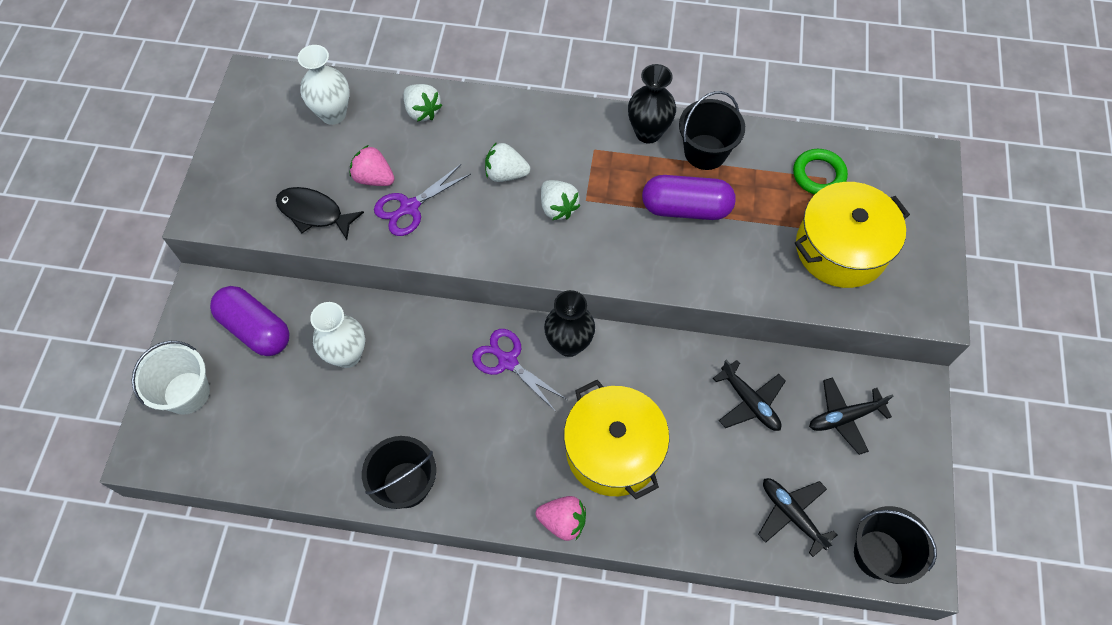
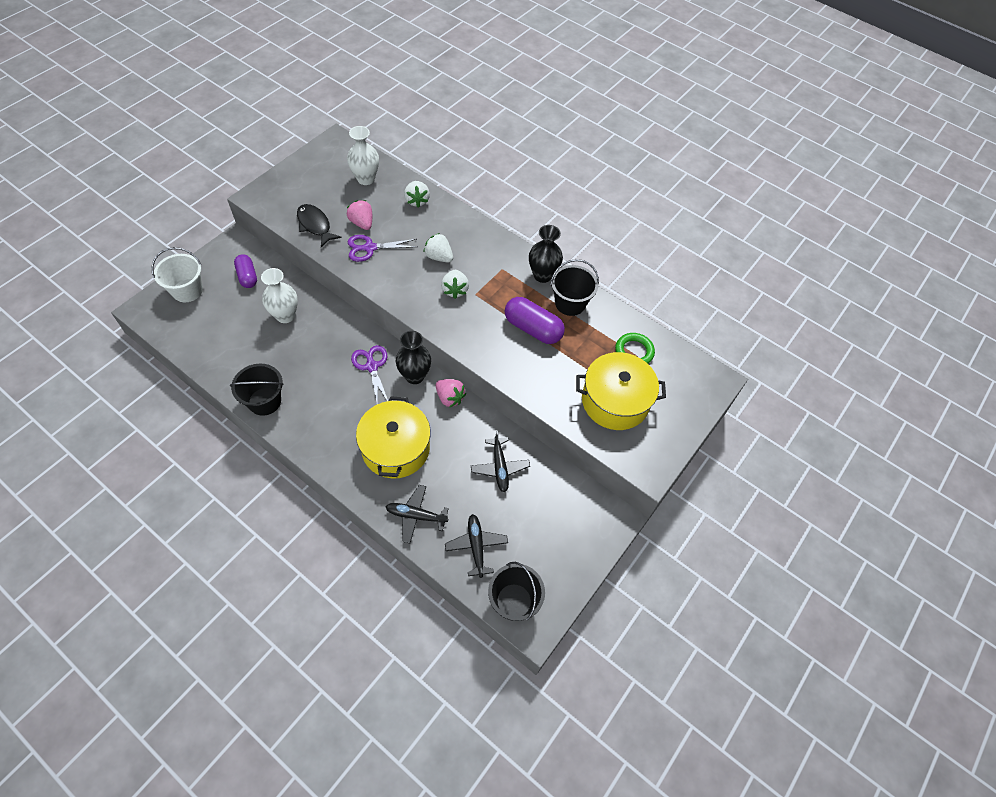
camera: 25 degrees right, 5 degrees down
purple capsule [210,286,289,356] -> purple capsule [234,254,257,288], size x0.65
pink strawberry [536,496,586,541] -> pink strawberry moved to [436,379,466,408]
black plane [809,377,893,455] -> black plane moved to [386,485,449,543]

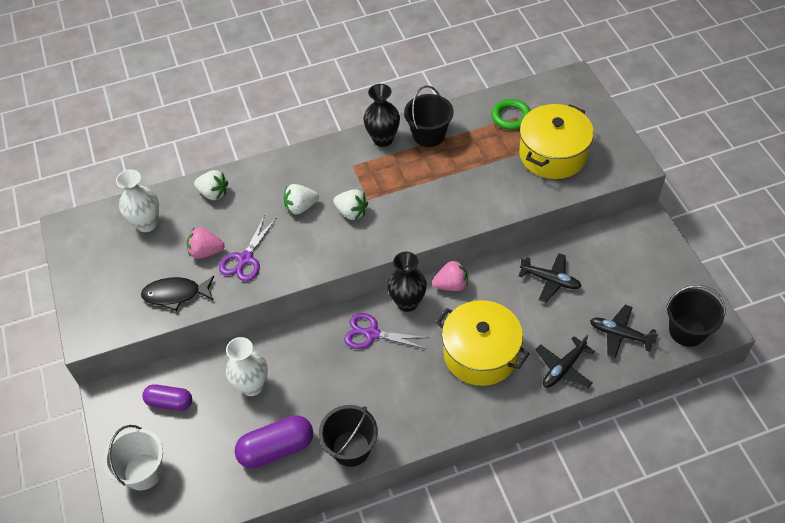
camera: 50 degrees left, 5 degrees down
purple capsule [505,297,565,344] -> purple capsule moved to [235,415,313,469]

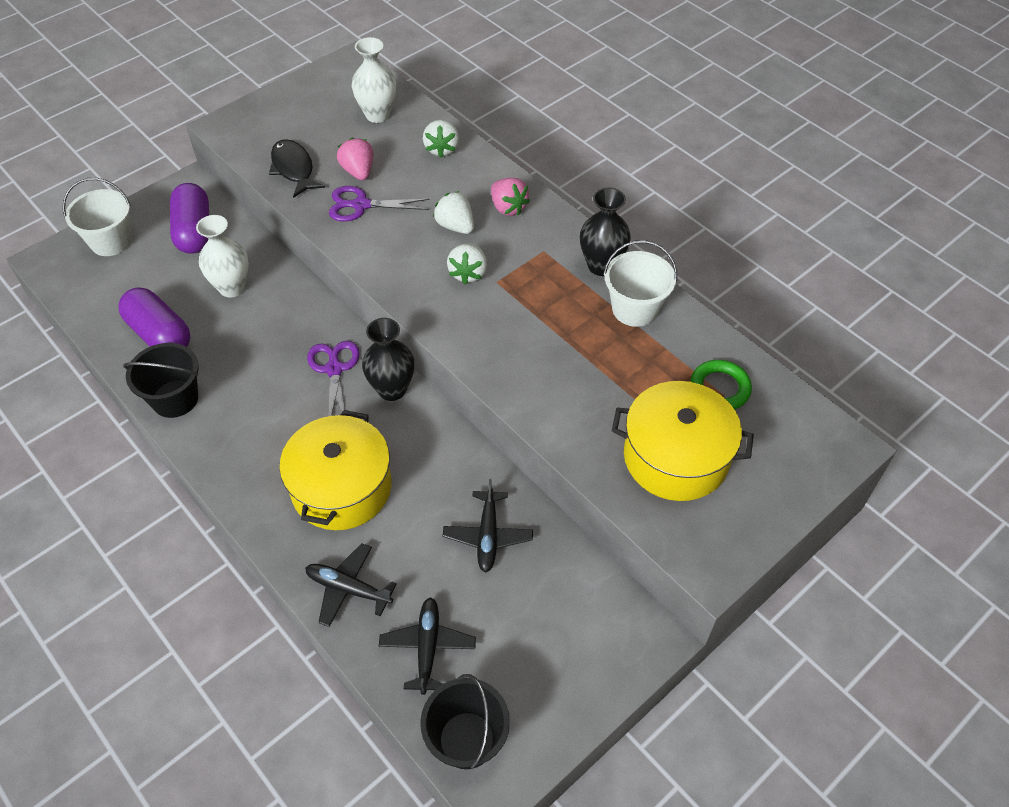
camera: 65 degrees right, 0 degrees up
purple capsule [142,384,192,411] -> purple capsule [170,183,209,254], size x1.53
black bucket [404,86,454,147] -> white bucket [603,240,677,327]
pink strawberry [432,260,468,291] -> pink strawberry moved to [491,178,530,216]

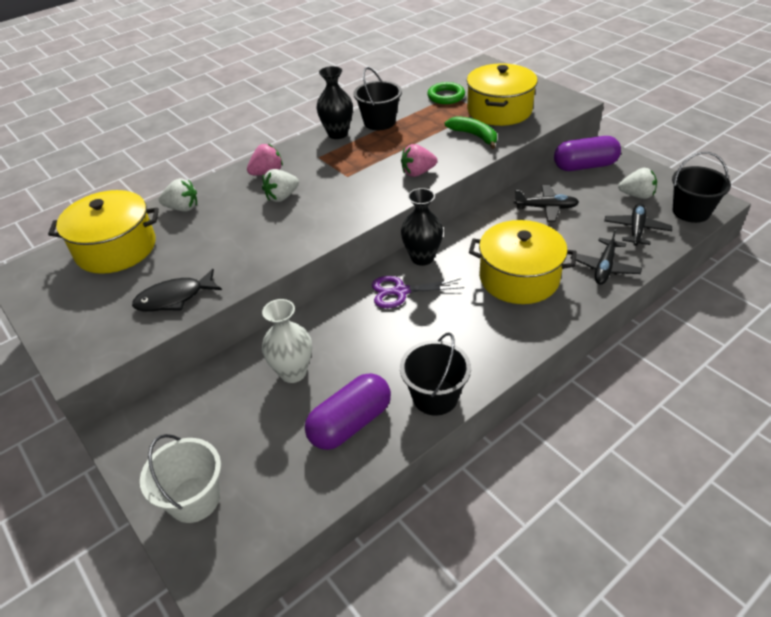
camera: 85 degrees left, 10 degrees down
purple capsule [170,183,209,254] -> purple capsule moved to [554,136,621,171]
purple scissors [329,186,430,222] -> none
pink strawberry [337,137,373,180] -> pink strawberry moved to [401,144,437,177]
white vase [352,37,396,123] -> yellow pot [48,190,159,274]
black plane [379,597,476,695] -> black plane turned 105 degrees clockwise [604,203,672,246]
white strawberry [447,243,487,285] -> white strawberry moved to [618,168,657,199]
white bucket [603,240,677,327] -> black bucket [353,67,402,130]
none -> green banana [445,116,497,149]

